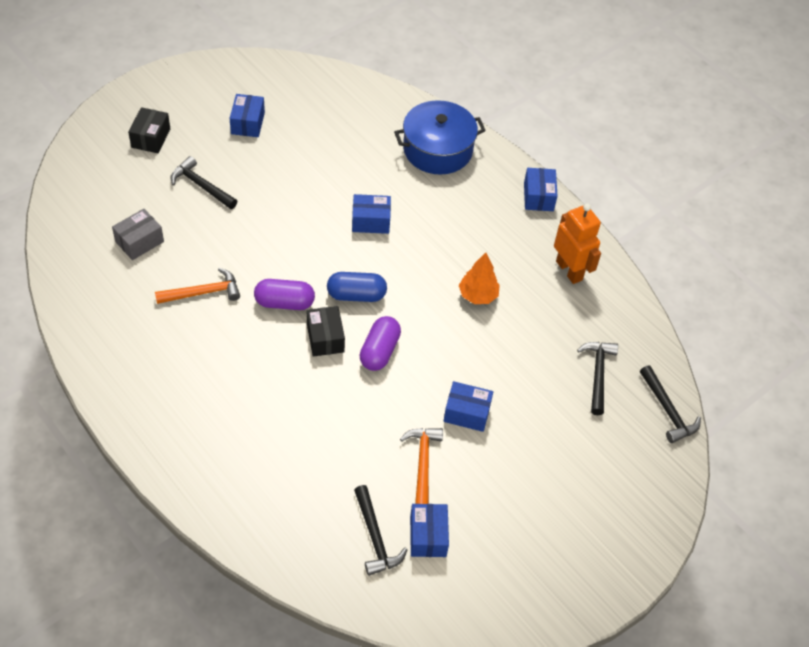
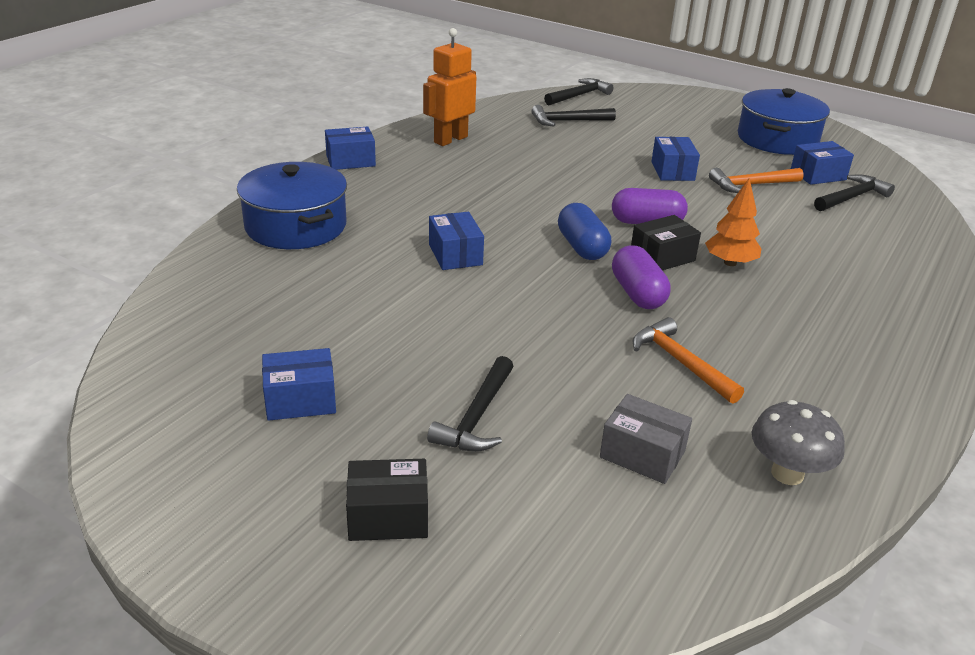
camera: 105 degrees left, 20 degrees down
orange tree [459,253,500,304] -> orange tree moved to [705,178,761,266]
none -> blue pot [738,88,830,155]
none -> grey mushroom [752,400,845,485]

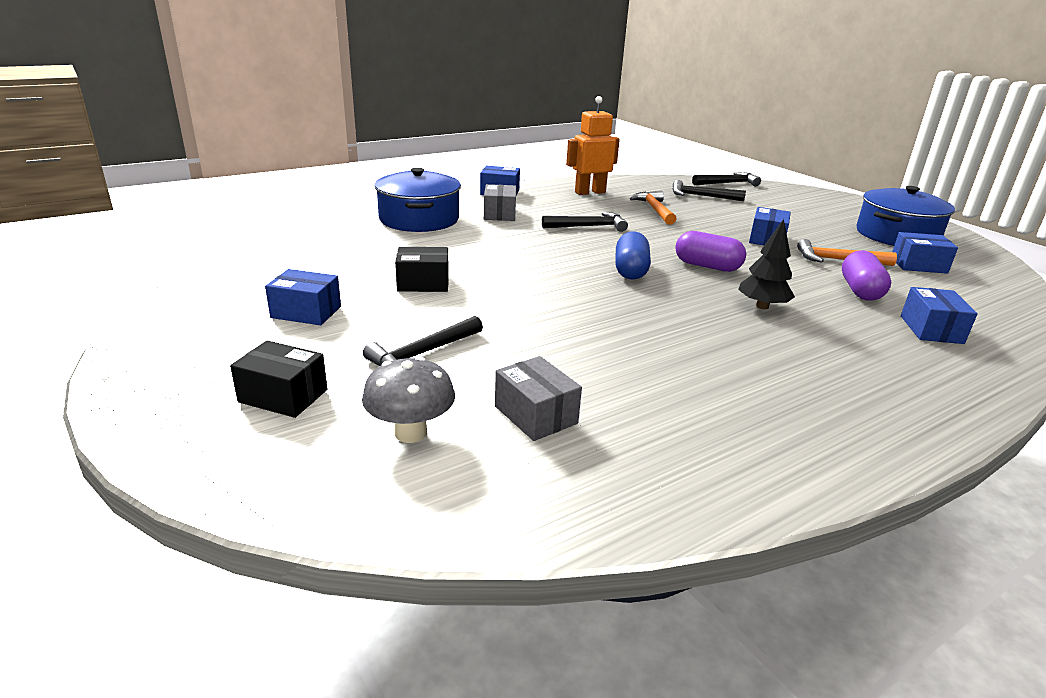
camera: 25 degrees right, 5 degrees down
blue box [429,212,484,270] -> blue box moved to [901,287,978,344]
purple capsule [612,245,671,309] -> purple capsule moved to [842,250,891,301]
black box [631,215,701,270] -> black box moved to [395,247,449,292]
orange hammer [633,317,744,404] -> orange hammer moved to [630,191,676,225]
orange tree [705,178,761,266] -> black tree [738,219,795,309]
grey mushroom [752,400,845,485] -> grey mushroom moved to [362,357,455,443]
black hammer [814,174,895,211] -> black hammer moved to [542,212,628,232]
none -> grey box [484,184,516,221]

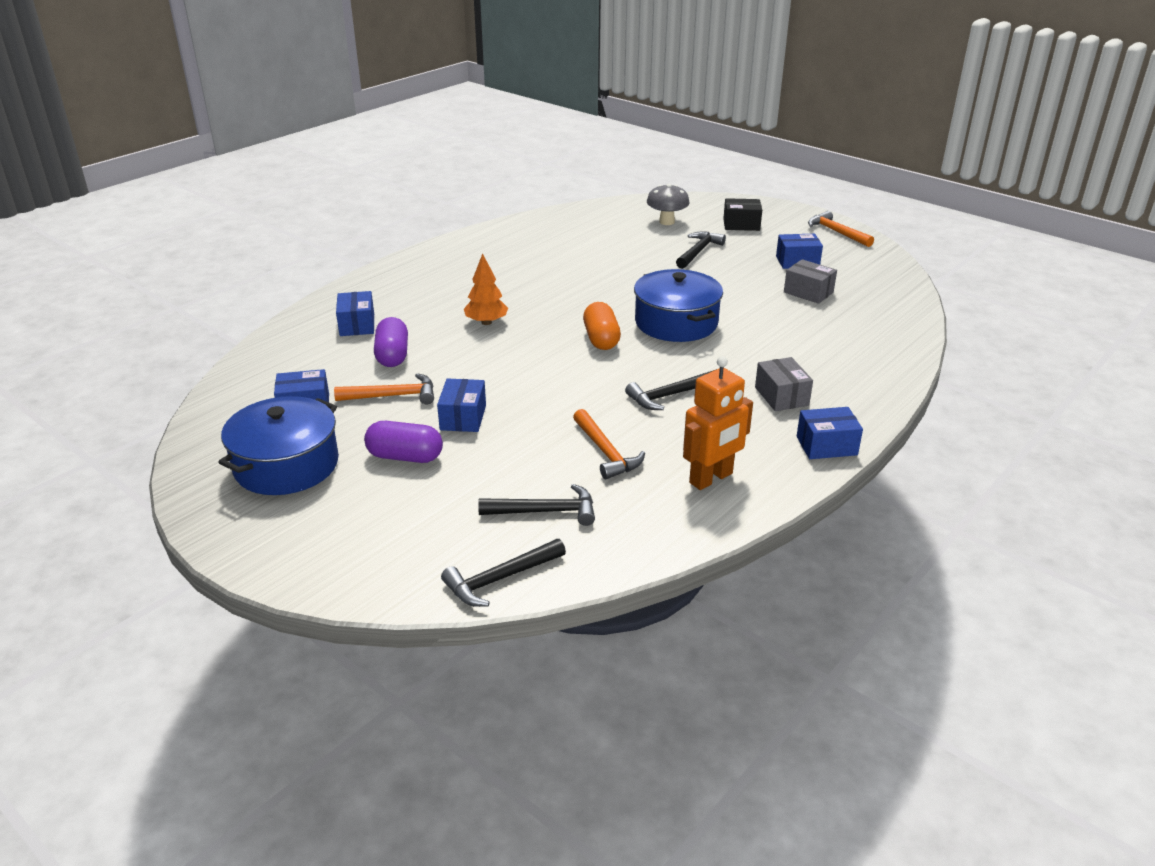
camera: 165 degrees right, 5 degrees up
blue pot [374,168,461,232] -> blue pot moved to [634,269,723,342]
black box [395,247,449,292] -> none
grey box [495,356,582,441] -> grey box moved to [784,259,837,304]
blue capsule [615,231,651,280] -> orange capsule [583,302,621,350]
purple capsule [675,231,746,272] -> purple capsule moved to [364,421,443,463]
black tree [738,219,795,309] -> orange tree [464,253,508,325]
none -> orange hammer [808,211,874,247]

